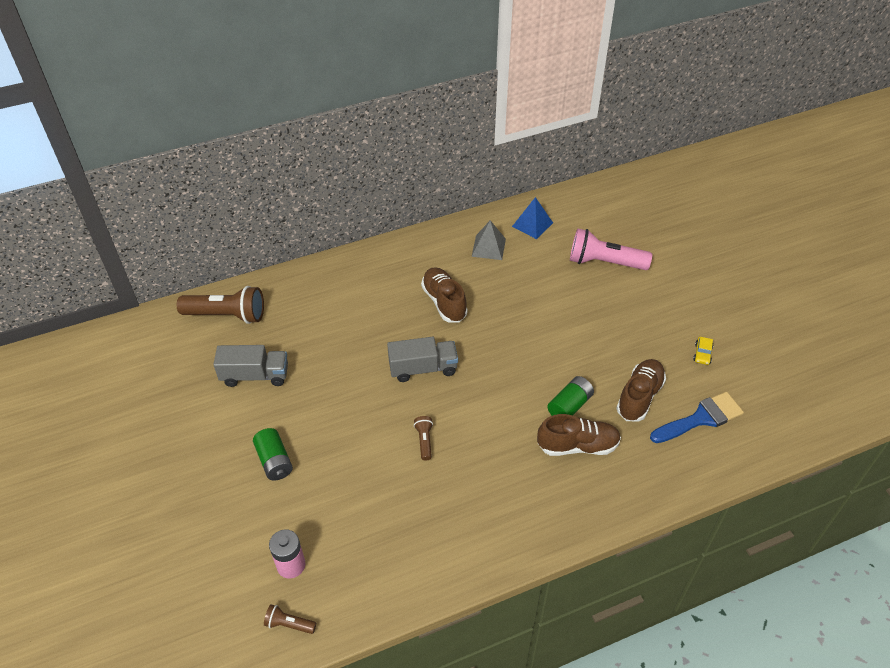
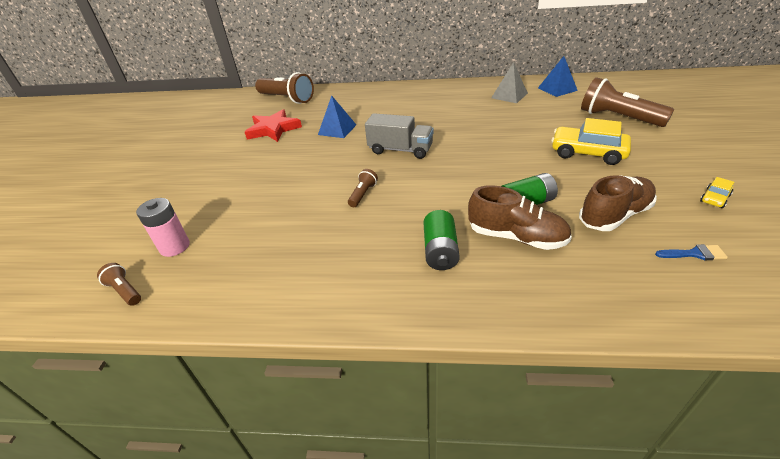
camera: 30 degrees right, 10 degrees down
grey truck [213,345,288,387] -> red star [245,109,302,142]
green battery [253,428,293,481] -> green battery moved to [423,210,460,270]
brown shoe [421,267,468,322] -> none
pink flashlight [570,228,652,270] -> brown flashlight [581,77,674,127]
blue brush [650,392,744,443] -> blue brush [655,244,728,260], size x0.48
none -> blue pyramid [318,96,356,138]
none -> yellow car [551,118,631,165]

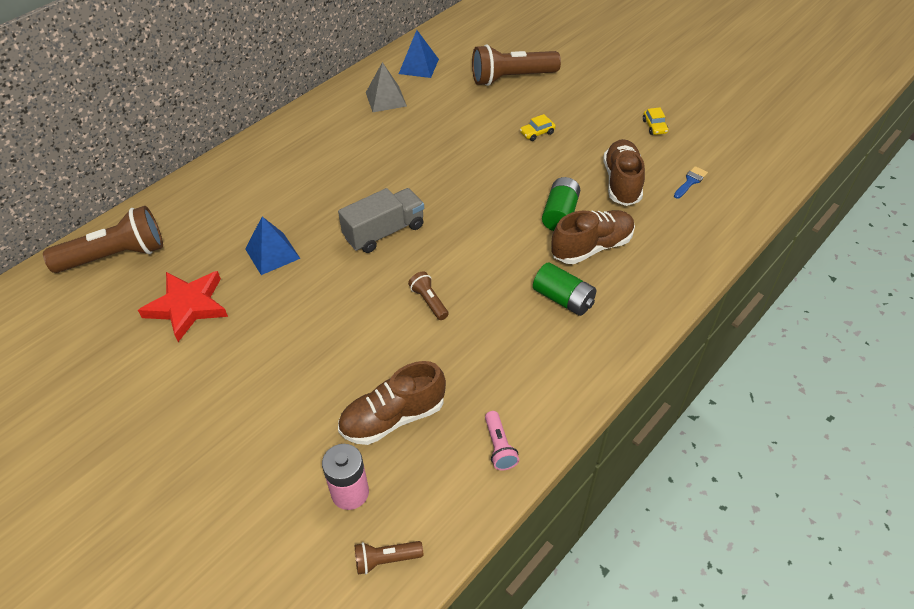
camera: 55 degrees left, 10 degrees up
yellow car [551,118,631,165] -> yellow car [520,114,556,141], size x0.46
none -> brown shoe [338,361,446,445]
none -> pink flashlight [485,411,519,470]

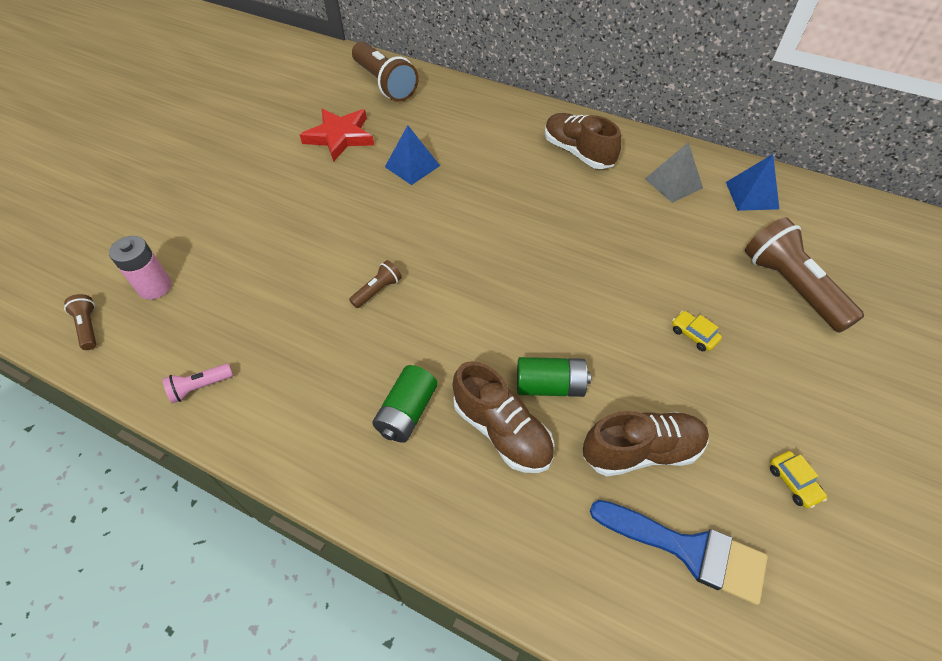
camera: 75 degrees right, 5 degrees up
grey truck [338,188,424,253] -> none
brown shoe [338,361,446,445] -> brown shoe moved to [545,113,621,169]
yellow car [643,107,668,135] -> yellow car turned 90 degrees counterclockwise [770,451,827,508]
blue brush [674,166,708,199] -> blue brush [590,500,768,605], size x2.10

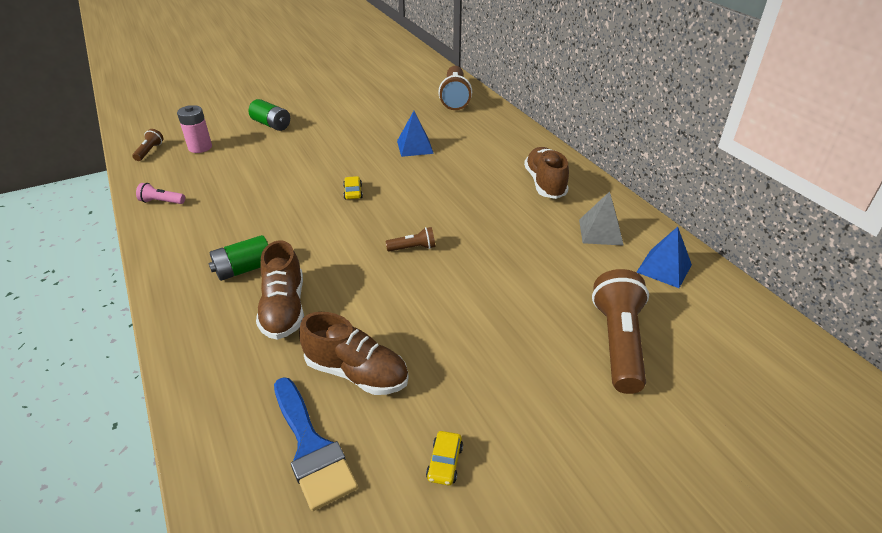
camera: 35 degrees right, 15 degrees down
red star [300,109,374,162] -> none
brown flashlight [349,260,402,308] -> brown flashlight moved to [385,227,435,252]
green battery [517,357,591,397] -> green battery moved to [249,99,290,131]
yellow car [672,311,722,351] -> yellow car moved to [343,176,363,199]

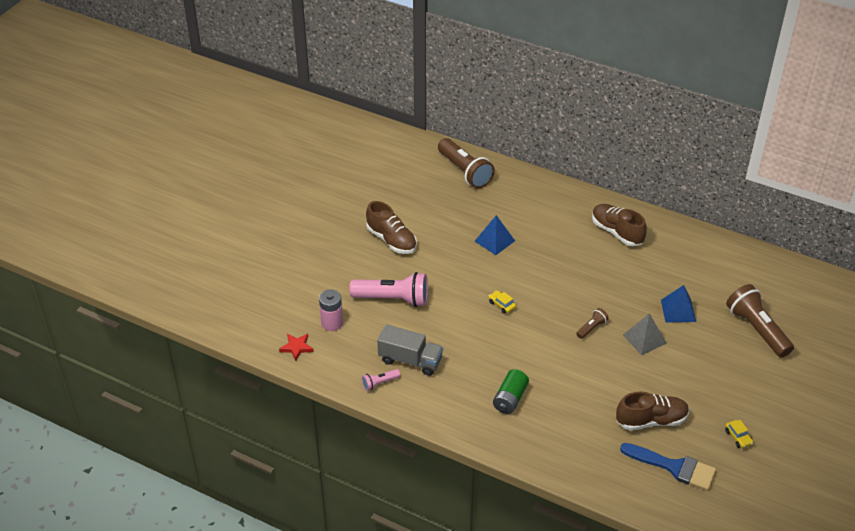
camera: 35 degrees left, 5 degrees up
brown flashlight [132,129,163,161] -> red star [279,334,314,361]
green battery [249,99,290,131] -> none
brown shoe [256,240,304,340] -> brown shoe moved to [366,201,417,254]
grey pyramid [579,191,624,246] -> grey pyramid moved to [623,313,667,355]
blue pyramid [637,227,692,288] -> blue pyramid moved to [661,285,696,323]
none -> pink flashlight [350,272,428,307]
none -> grey truck [377,324,443,376]

